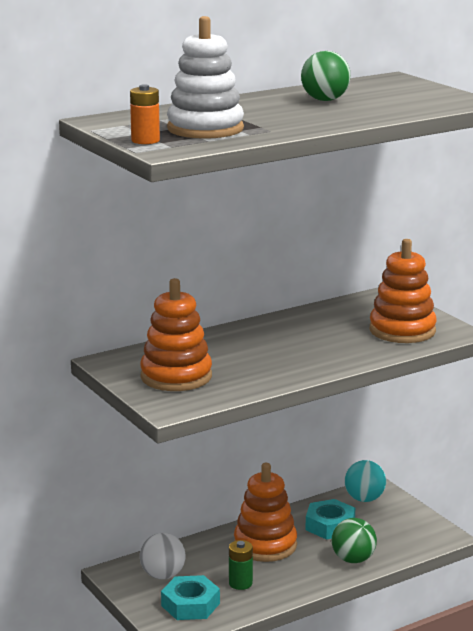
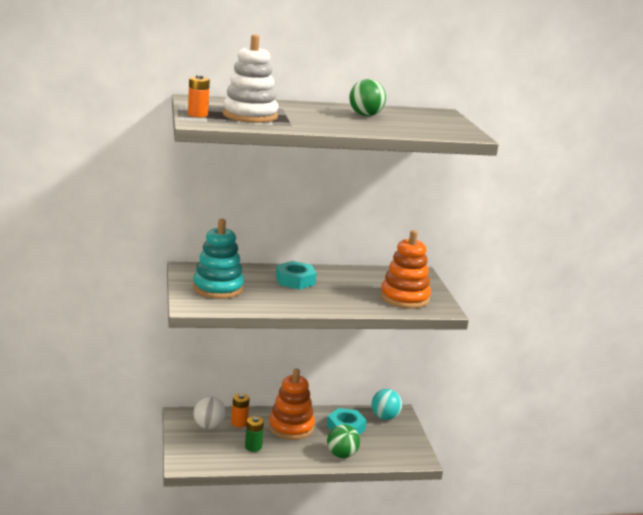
camera: 20 degrees right, 0 degrees up
orange stacking toy [140,278,212,391] -> turquoise stacking toy [193,219,244,299]
turquoise nut [161,575,220,620] -> turquoise nut moved to [276,261,317,289]
none -> orange battery [231,393,250,427]

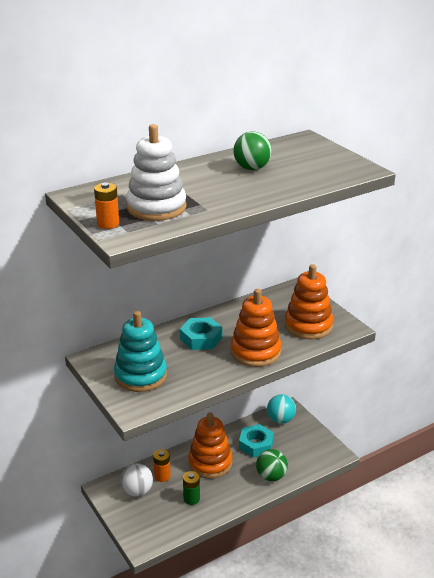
camera: 20 degrees left, 10 degrees up
none -> orange stacking toy [231,289,281,367]

